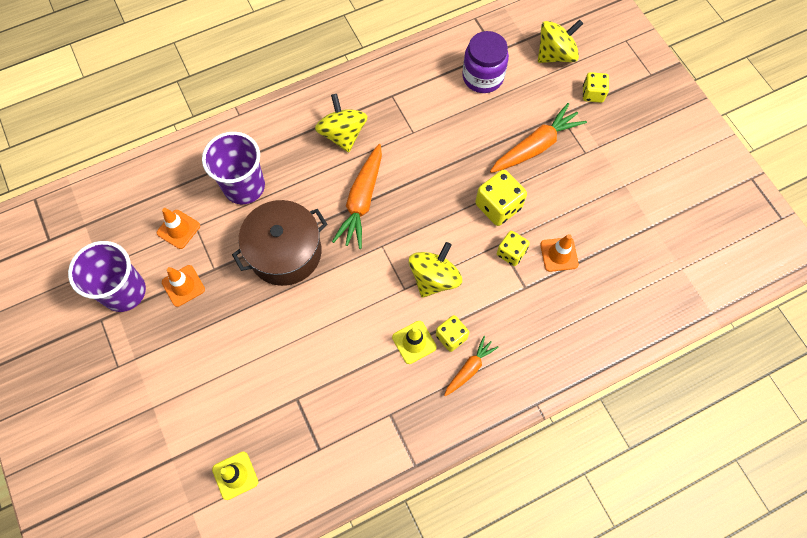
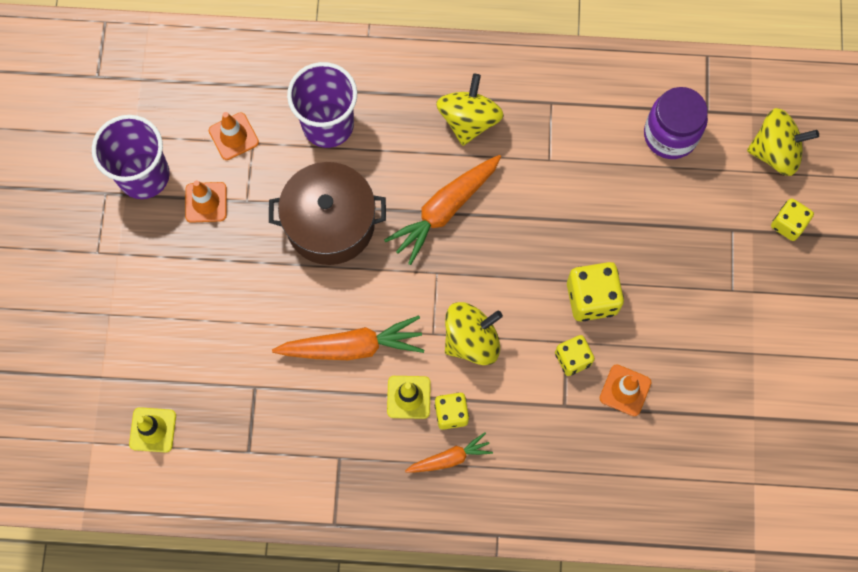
camera: 30 degrees right, 5 degrees up
orange carrot [490,103,587,173] -> orange carrot moved to [272,315,424,360]

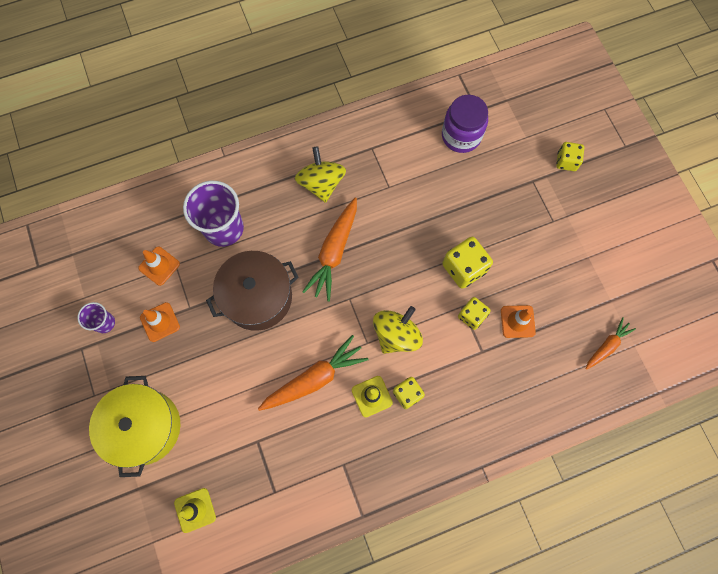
camera: 25 degrees left, 0 degrees up
purple cup [92,115,170,199] -> purple cup [78,302,115,333], size x0.52
orange carrot [405,432,493,472] -> orange carrot moved to [585,317,636,370]
yellow spinning top [747,108,819,176] -> none
none -> yellow pot [89,376,180,477]

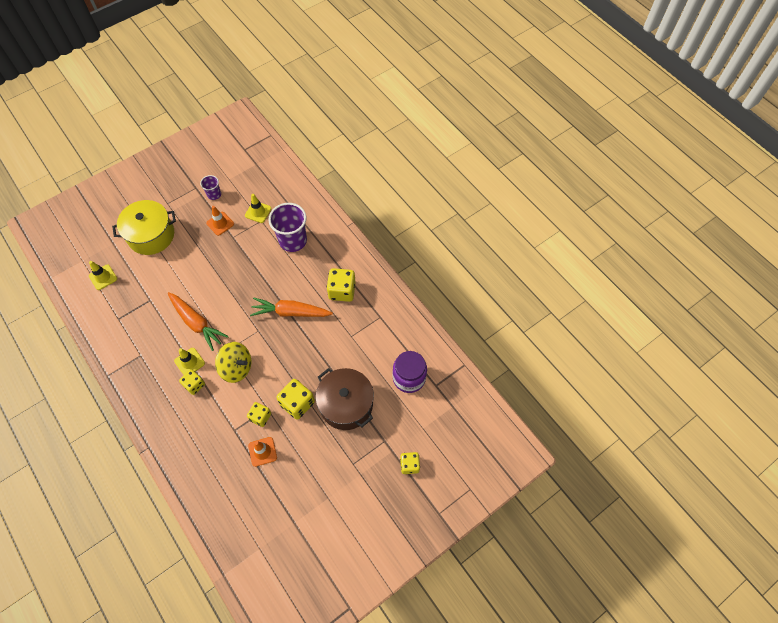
camera: 75 degrees right, 10 degrees down
orange traffic cone [138,247,180,286] -> yellow traffic cone [245,194,272,223]
brown pot [206,251,299,331] -> brown pot moved to [316,368,374,430]
yellow spinning top [295,146,346,203] -> yellow dice [327,268,356,302]
orange carrot [585,317,636,370] -> none

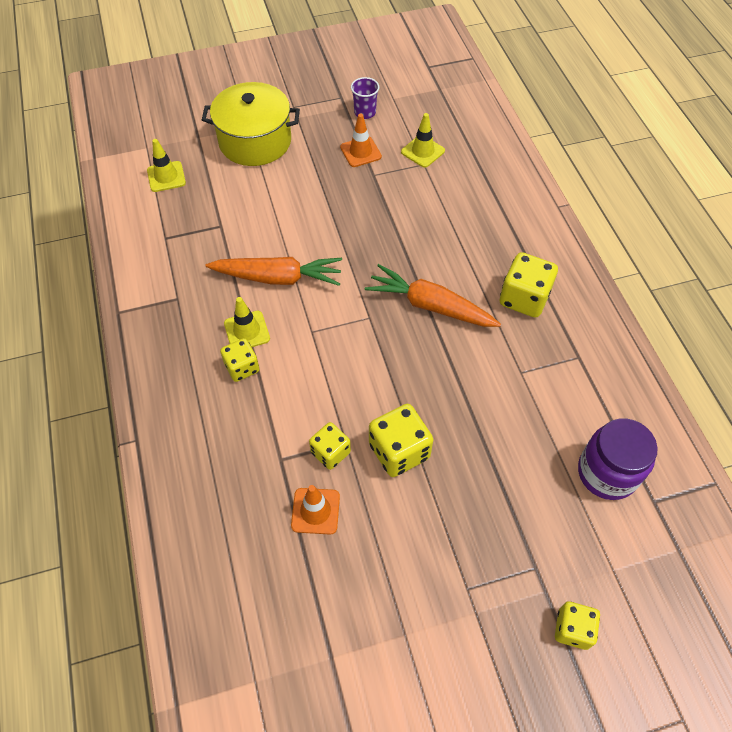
camera: 20 degrees right, 5 degrees down
orange carrot [168,292,229,351] -> orange carrot turned 60 degrees counterclockwise [206,257,342,286]
yellow spinning top [215,342,251,383] -> none
purple cup [268,203,307,252] -> none
brown pot [316,368,374,430] -> none

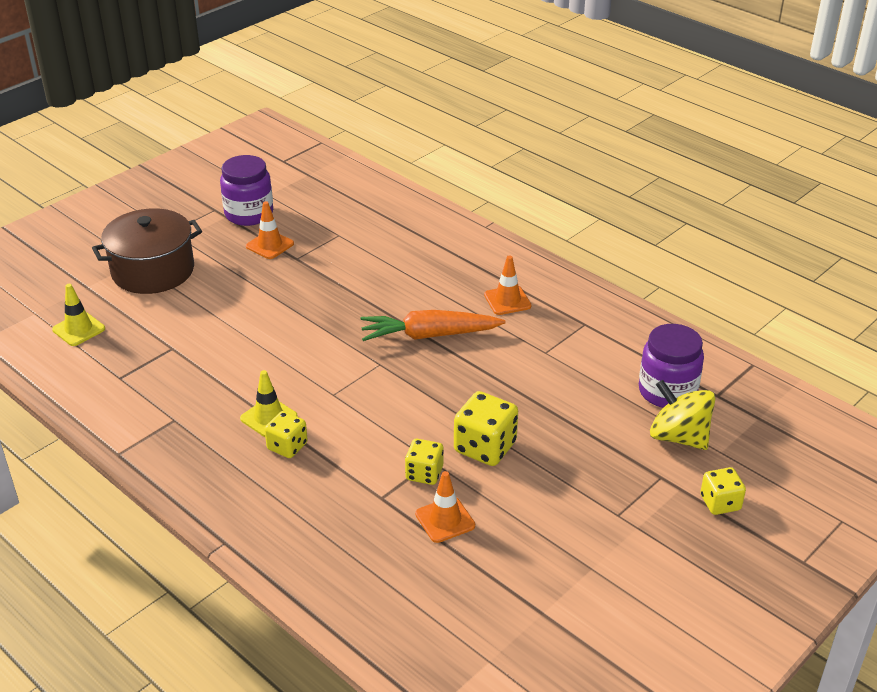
camera: 30 degrees left, 20 degrees down
yellow pot [202,82,300,166] -> brown pot [92,208,202,294]
orange carrot [206,257,342,286] -> none
purple cup [351,77,379,119] -> purple jar [220,155,273,226]
yellow traffic cone [401,113,445,168] -> none
yellow dice [500,252,558,318] -> orange traffic cone [484,255,531,315]
none -> yellow spinning top [650,380,716,450]

